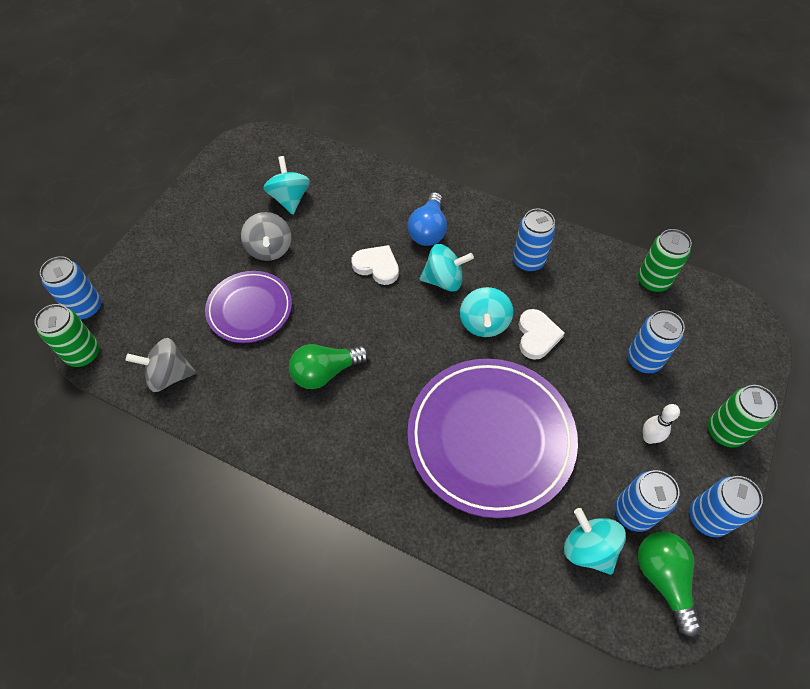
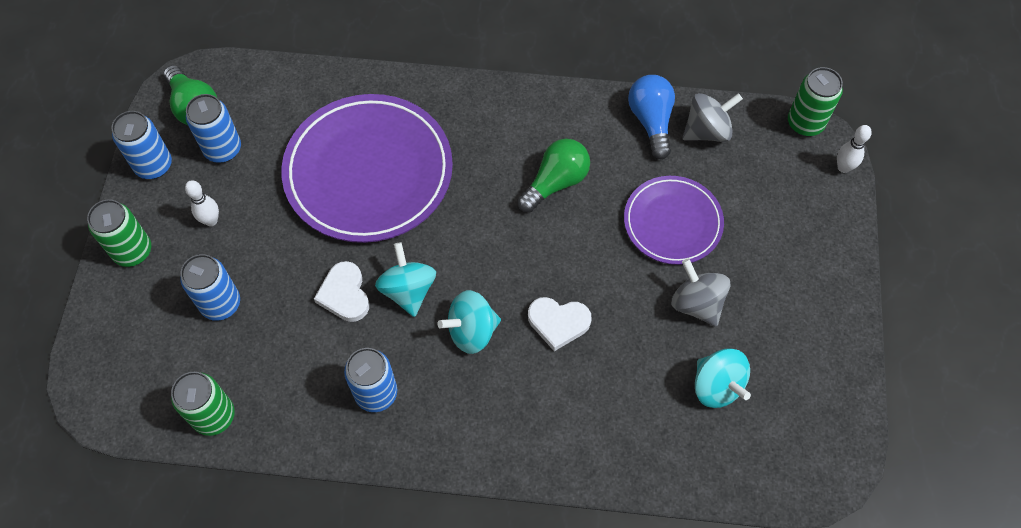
camera: 160 degrees right, 5 degrees up
blue can [40,256,102,320] -> white bowling pin [837,125,872,173]
blue light bulb [408,192,447,246] -> blue light bulb moved to [628,75,675,159]
turquoise spinning top [564,508,626,575] -> none

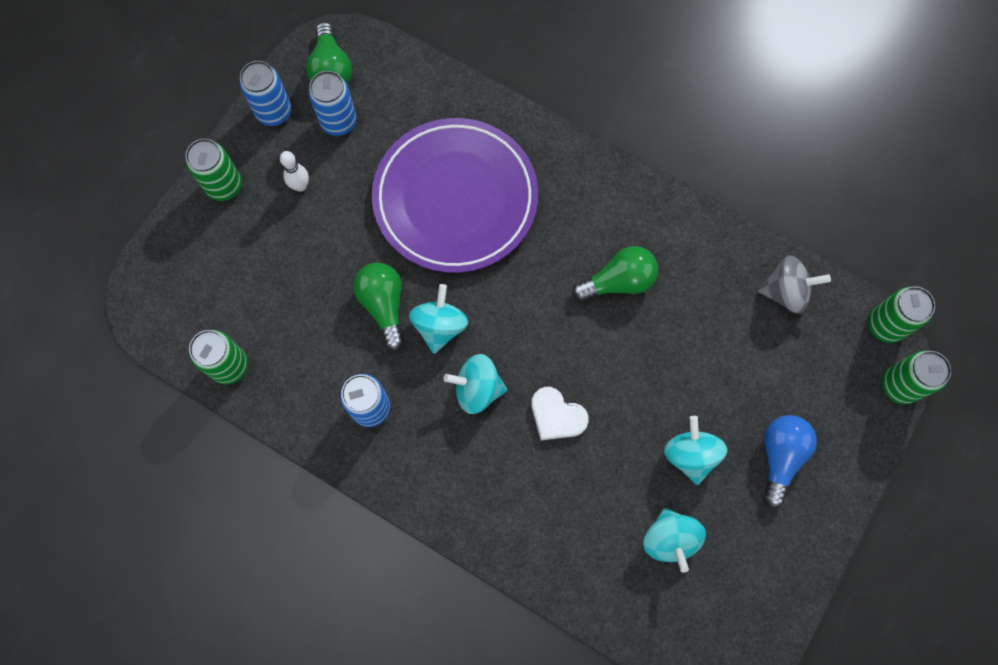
camera: 25 degrees right, 10 degrees up
blue can [180,254,240,321] -> none
white heart [314,261,369,322] -> green light bulb [353,262,404,351]
purple plate [624,176,724,265] -> none
blue light bulb [628,75,675,159] -> blue light bulb moved to [763,415,817,508]
grey spinning top [672,258,730,327] -> turquoise spinning top [664,416,727,485]
white bowling pin [837,125,872,173] -> green can [882,350,951,405]

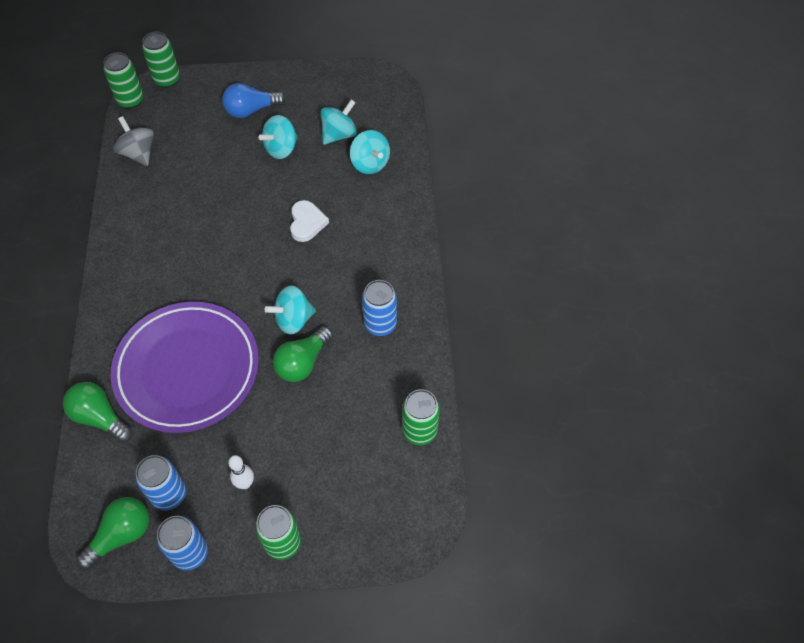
camera: 125 degrees left, 15 degrees down
turquoise spinning top [443,354,507,414] -> turquoise spinning top moved to [350,130,390,174]
green light bulb [572,246,658,301] -> green light bulb moved to [63,382,132,443]

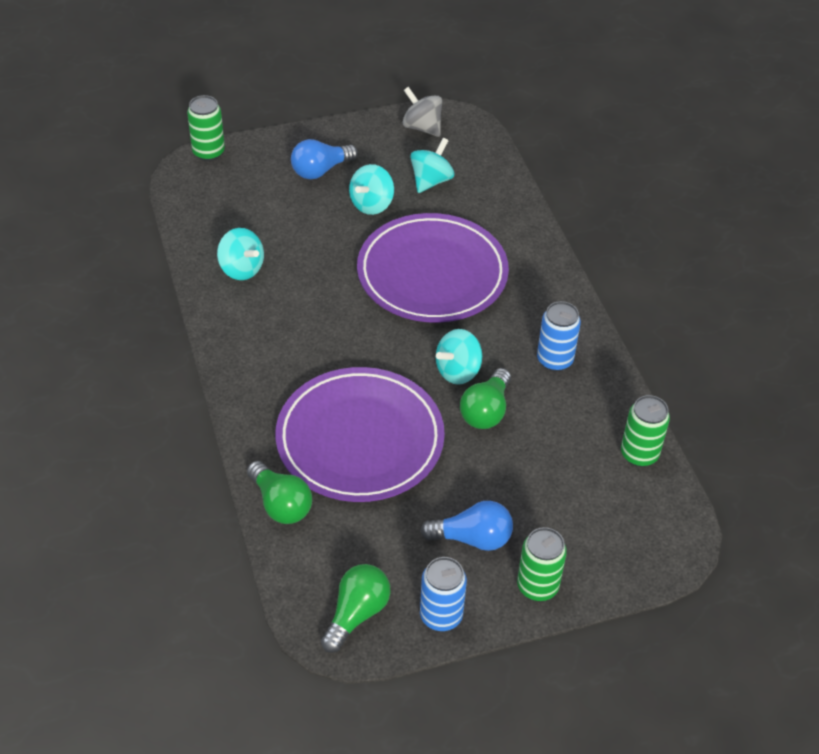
camera: 15 degrees left, 10 degrees down
green light bulb [63,382,132,443] -> green light bulb turned 150 degrees counterclockwise [247,461,312,524]
green can [103,52,144,109] -> none
grey spinning top [113,116,154,166] -> grey spinning top moved to [403,87,442,137]
blue can [135,455,186,511] -> none
white bowling pin [228,455,254,489] -> blue light bulb [420,501,513,551]
white heart [290,200,329,242] -> purple plate [357,213,509,323]
turquoise spinning top [350,130,390,174] -> turquoise spinning top moved to [217,228,264,280]

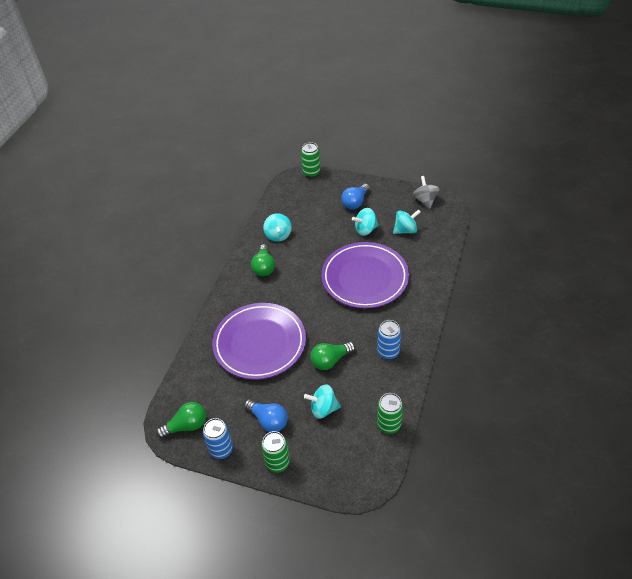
camera: 40 degrees right, 0 degrees up
green light bulb [247,461,312,524] -> green light bulb moved to [251,244,275,276]
blue light bulb [291,139,358,179] -> blue light bulb turned 60 degrees counterclockwise [341,184,370,210]
turquoise spinning top [436,329,482,385] -> turquoise spinning top moved to [304,384,341,419]

